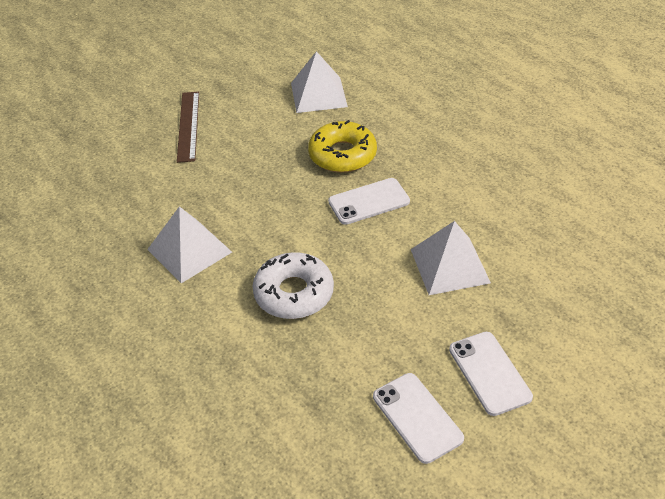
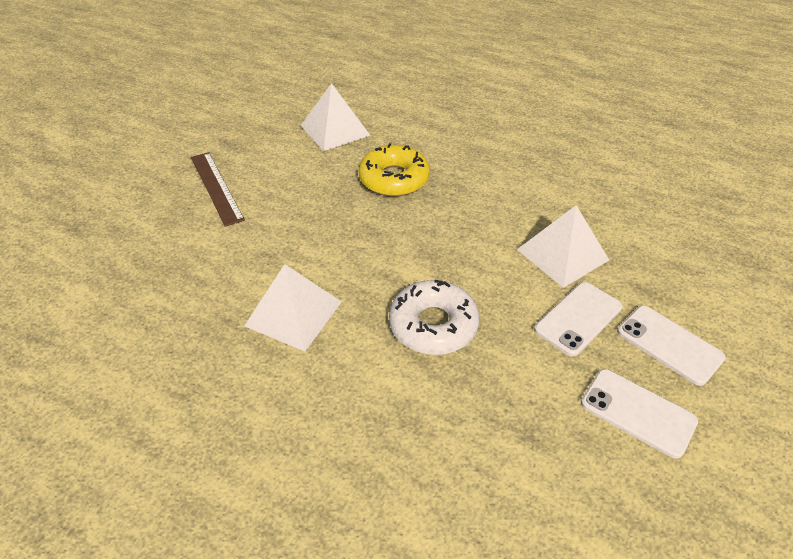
camera: 25 degrees left, 0 degrees up
white phone [328,178,410,225] -> white phone moved to [534,282,623,357]

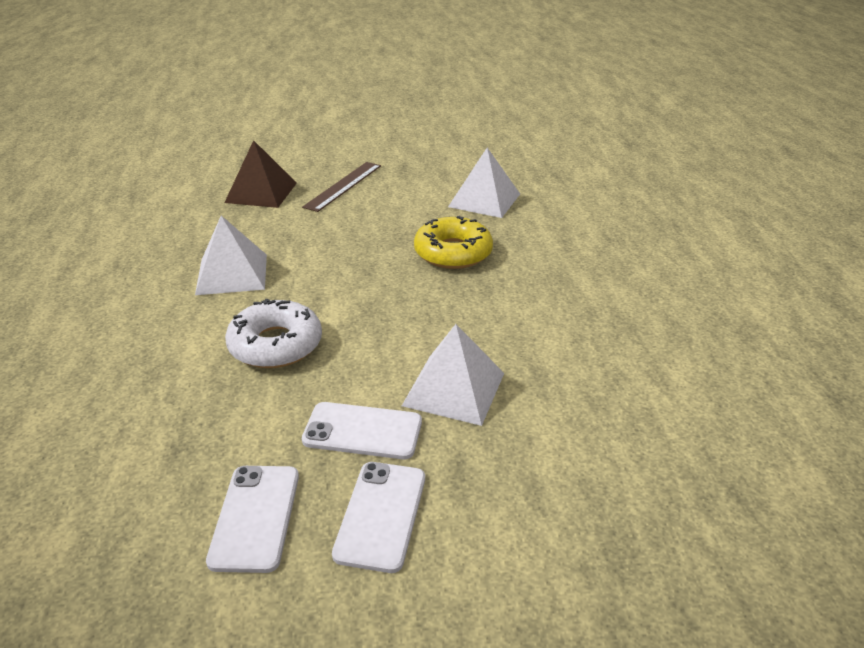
camera: 55 degrees right, 10 degrees down
none -> brown pyramid [224,140,297,208]

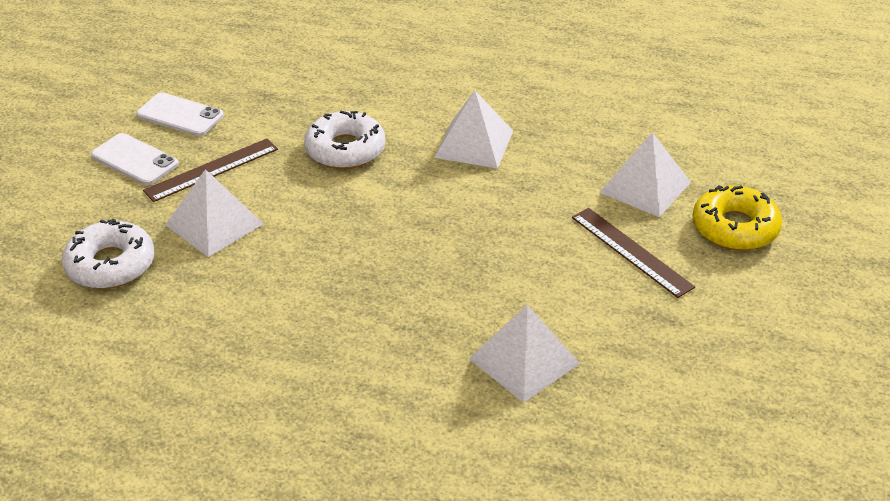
camera: 115 degrees right, 5 degrees up
brown pyramid [224,140,297,208] -> white pyramid [599,132,691,217]
white phone [302,402,422,459] -> brown ruler [143,138,278,202]
yellow donut [414,216,493,269] -> yellow donut moved to [692,185,782,251]
none -> white donut [62,219,154,289]

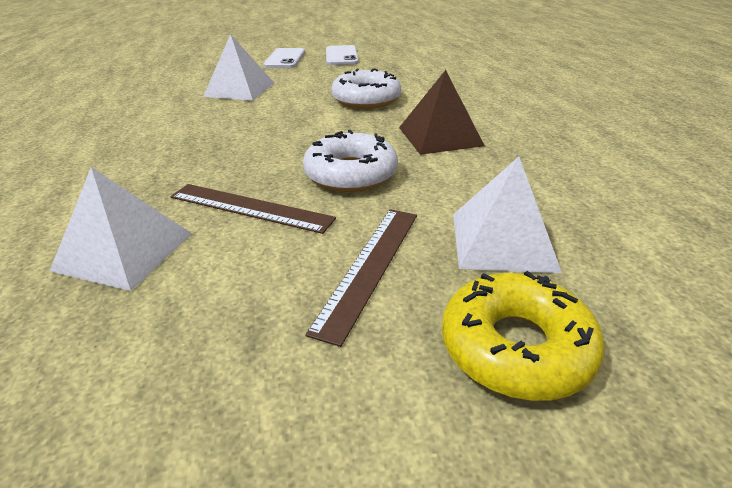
camera: 60 degrees right, 5 degrees down
white donut [62,219,154,289] -> white donut moved to [303,130,398,192]
brown ruler [143,138,278,202] -> brown ruler moved to [171,184,336,234]
white pyramid [434,91,513,169] -> brown pyramid [399,70,485,155]

